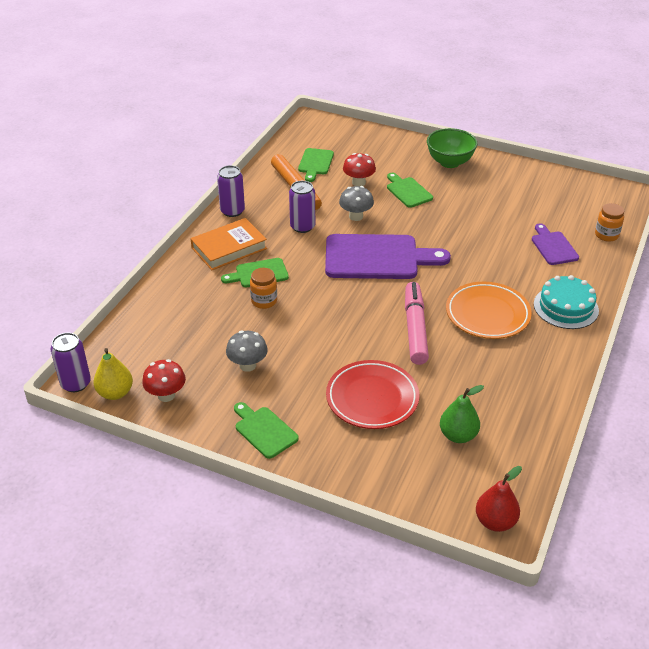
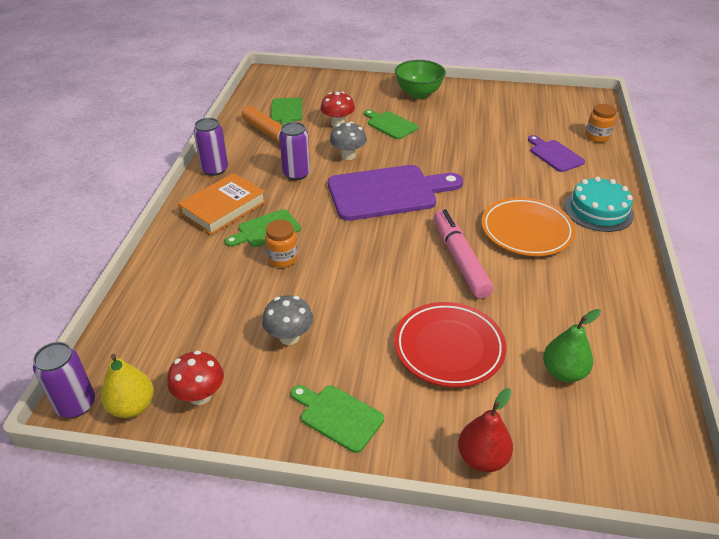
camera: 15 degrees left, 0 degrees up
red pear [476,466,522,532] -> red pear moved to [458,388,513,472]

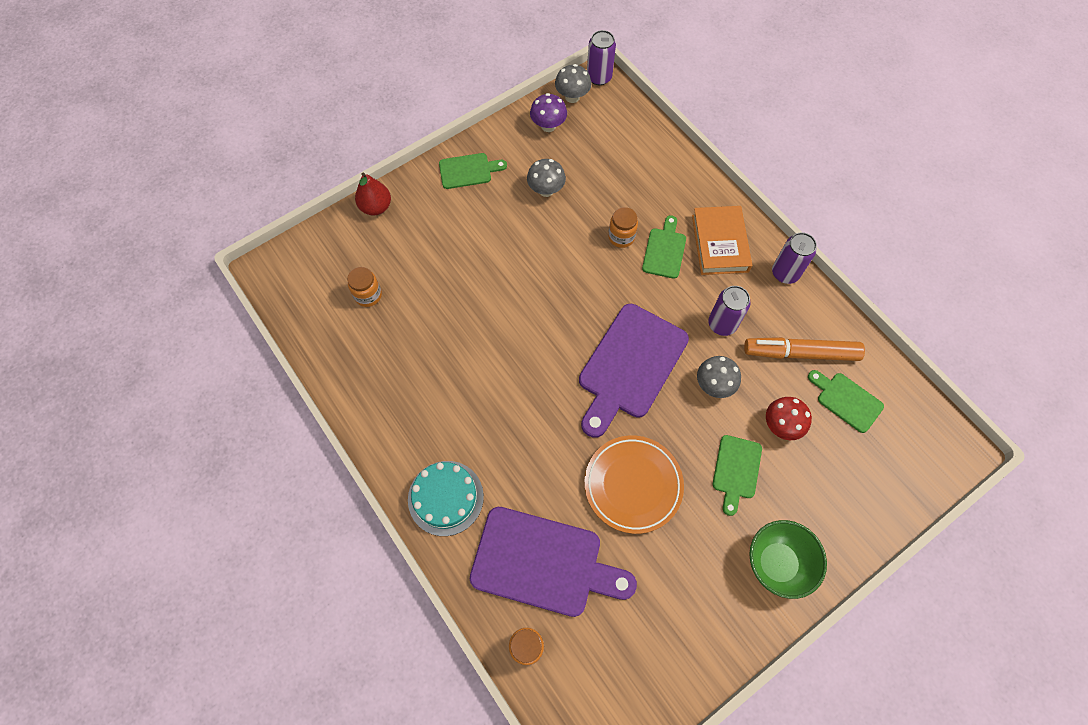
camera: 135 degrees right, 25 degrees up
yellow pear [101,354,154,418] -> grey mushroom [555,64,592,103]
red mushroom [167,351,224,405] -> purple mushroom [530,93,567,132]
green cutting board [364,109,418,139] -> green cutting board turned 105 degrees clockwise [713,435,762,516]
red plate [394,302,506,388] -> none
pink marker [434,209,493,299] -> none
orange plate [481,197,575,256] -> orange plate moved to [584,435,684,534]
purple cutting board [528,135,585,172] -> purple cutting board [470,507,637,617], size x1.93
green pear [543,309,601,382] -> orange jar [347,267,382,307]

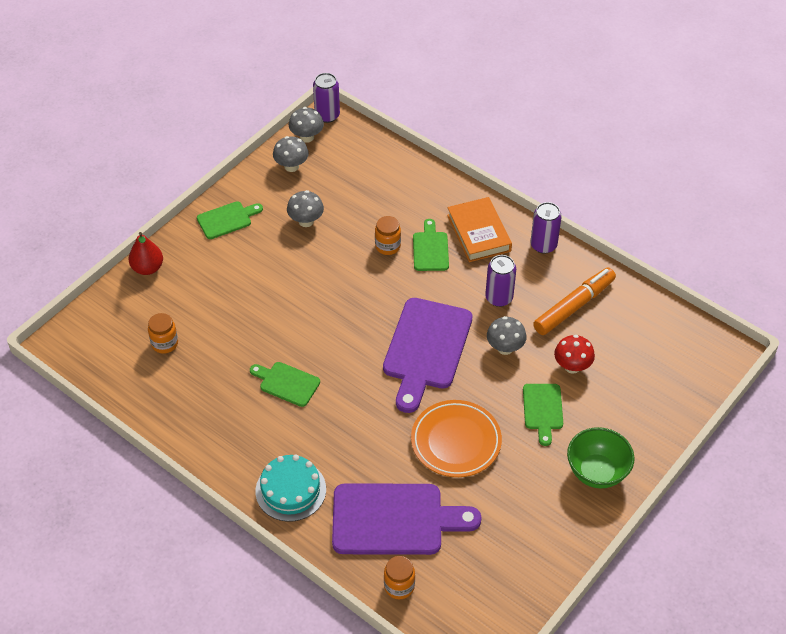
camera: 15 degrees left, 15 degrees down
purple mushroom [530,93,567,132] -> grey mushroom [273,136,309,172]
orange marker [744,337,865,361] -> orange marker turned 150 degrees clockwise [533,268,616,335]
green cutting board [808,370,884,433] -> green cutting board moved to [250,362,320,407]

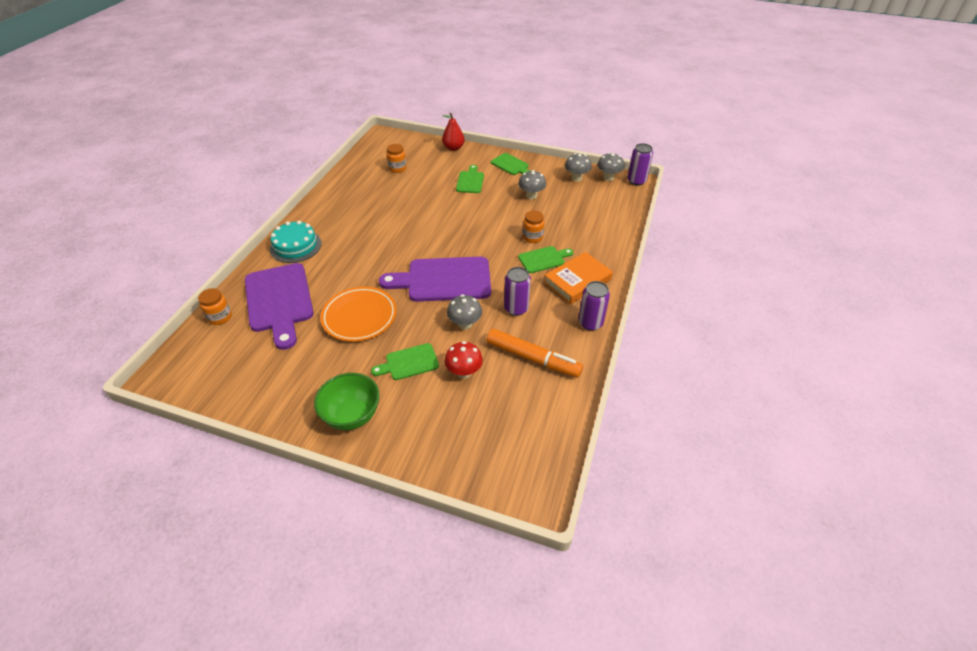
camera: 70 degrees right, 5 degrees down
green cutting board [250,362,320,407] -> green cutting board moved to [456,165,484,193]

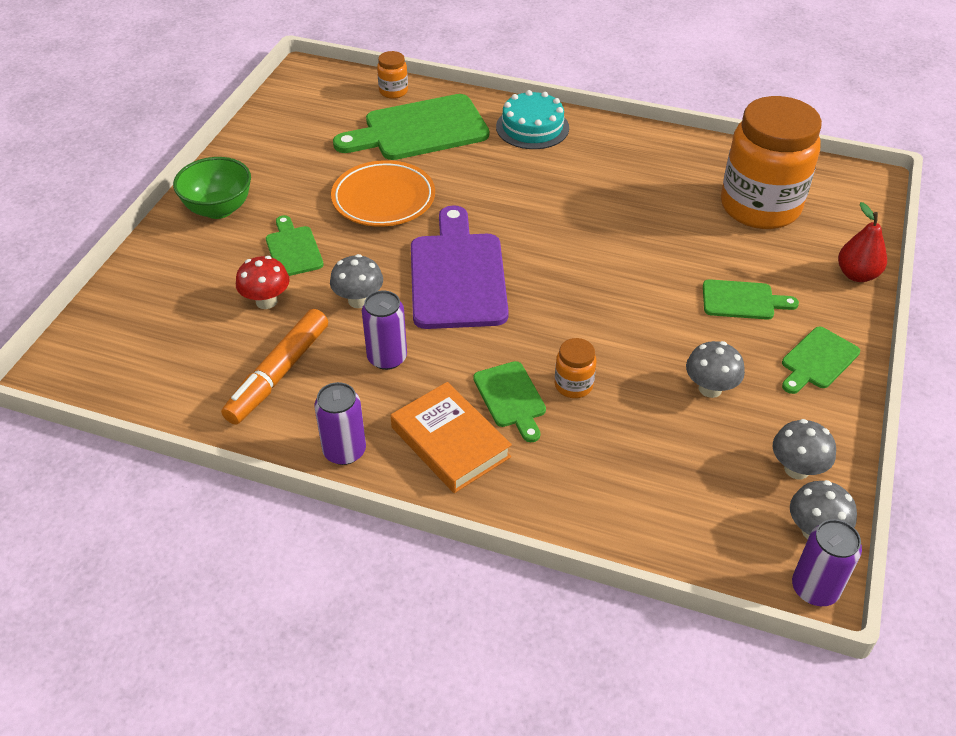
camera: 90 degrees right, 0 degrees up
purple cutting board [245,263,314,350] -> green cutting board [333,94,489,160]
orange jar [387,144,407,173] -> orange jar [721,96,822,229], size x2.46

